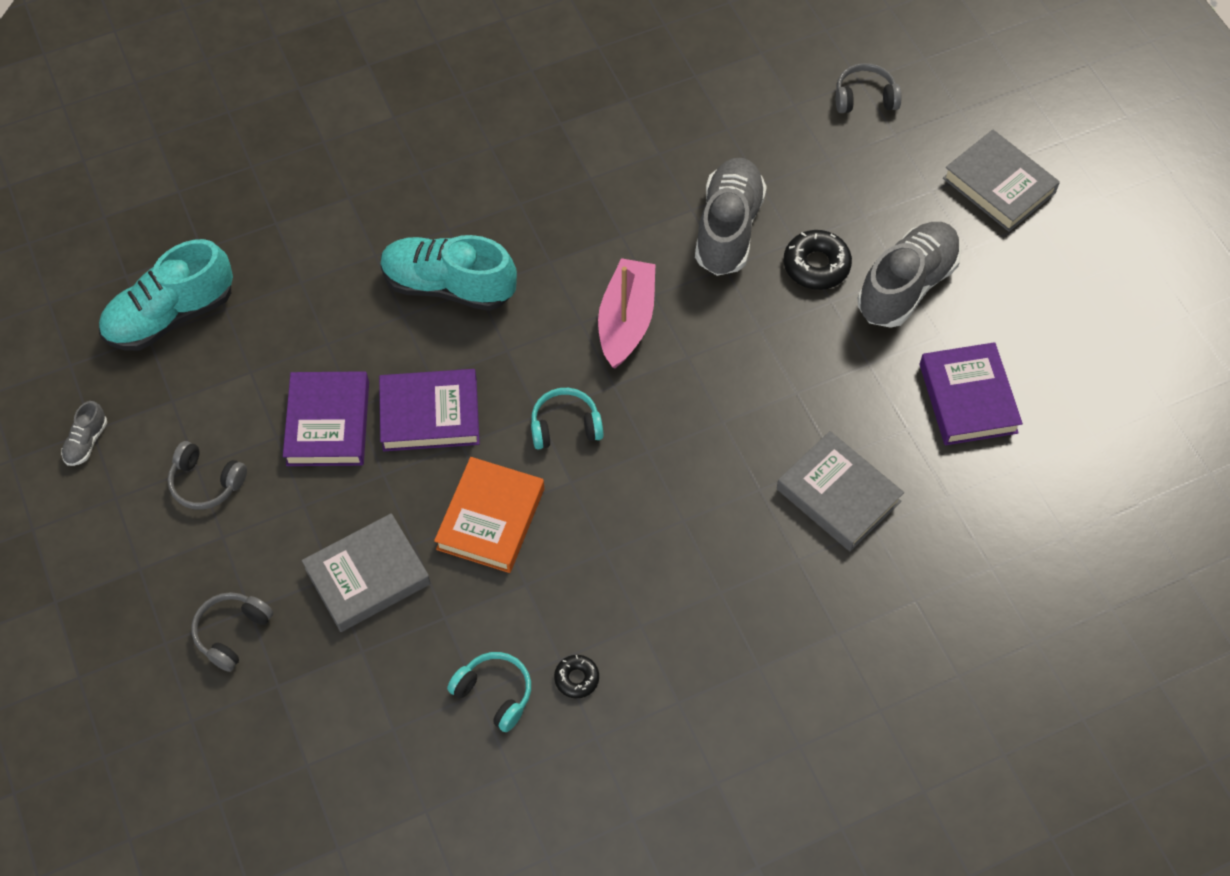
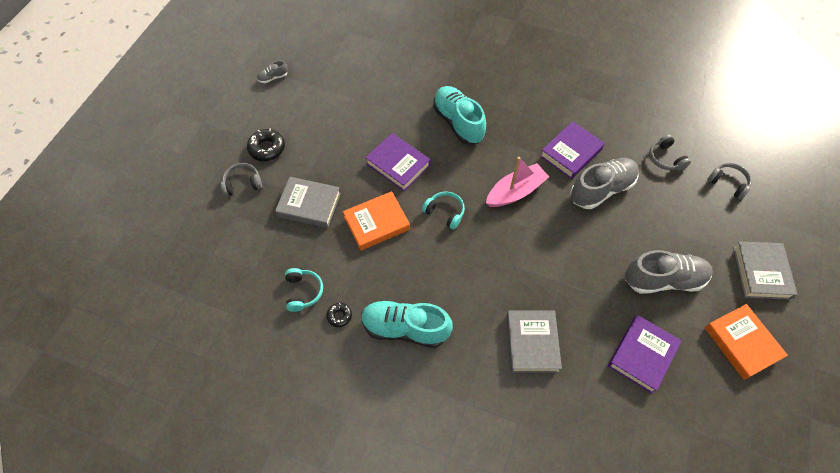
camera: 45 degrees right, 0 degrees up
turquoise shoe [99,239,233,351] -> turquoise shoe moved to [361,300,453,348]
grey headphones [168,441,247,510] -> grey headphones moved to [649,134,691,171]
purple book [283,371,369,466] -> purple book moved to [540,121,605,179]
black donut [784,230,852,290] -> black donut moved to [247,129,285,161]
none -> orange book [704,304,788,380]

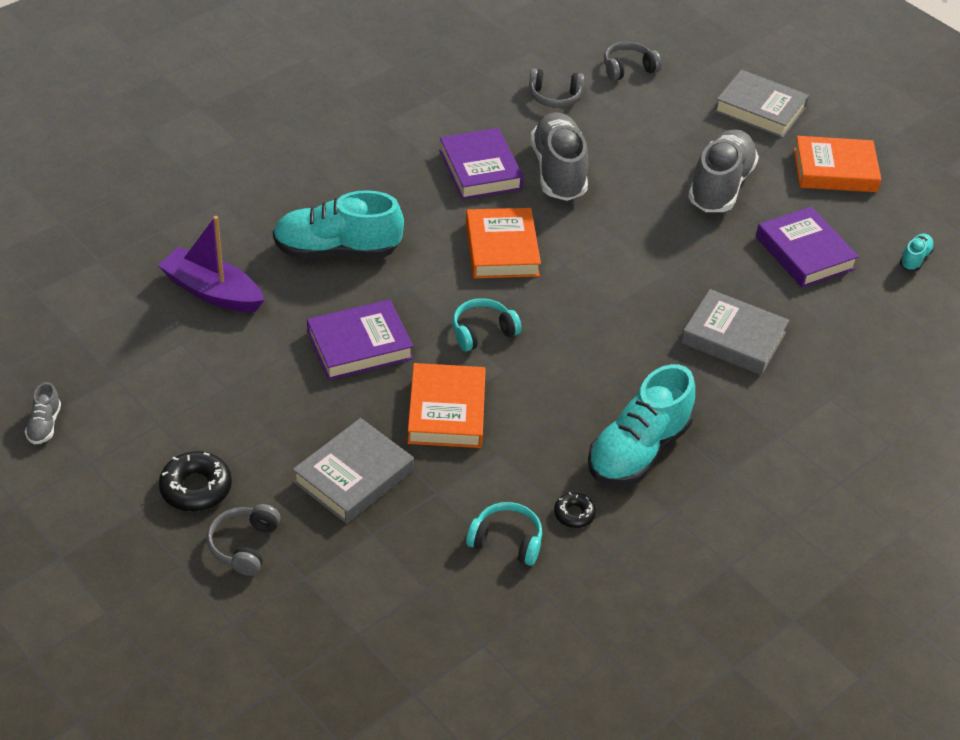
camera: 65 degrees left, 15 degrees down
pink boat [486,157,549,207] -> orange book [466,208,541,278]
none -> purple boat [158,216,264,312]
none -> turquoise shoe [900,234,934,271]

